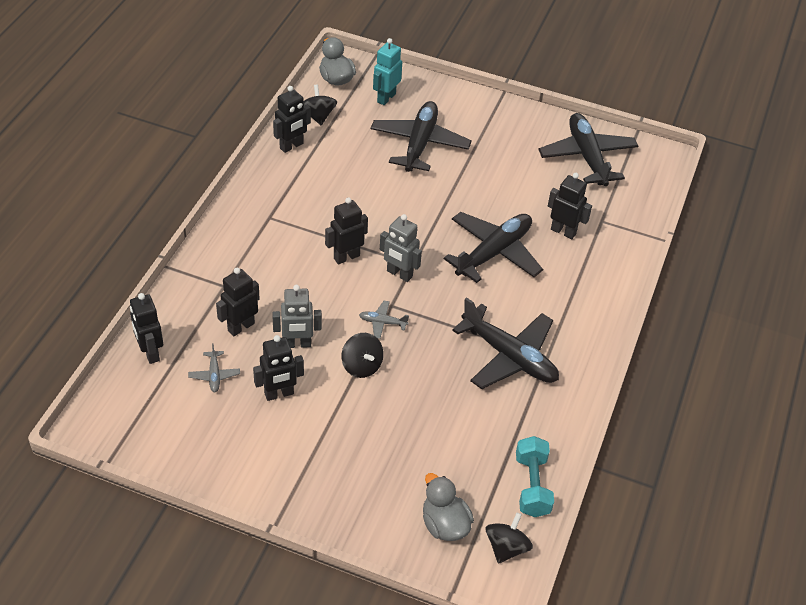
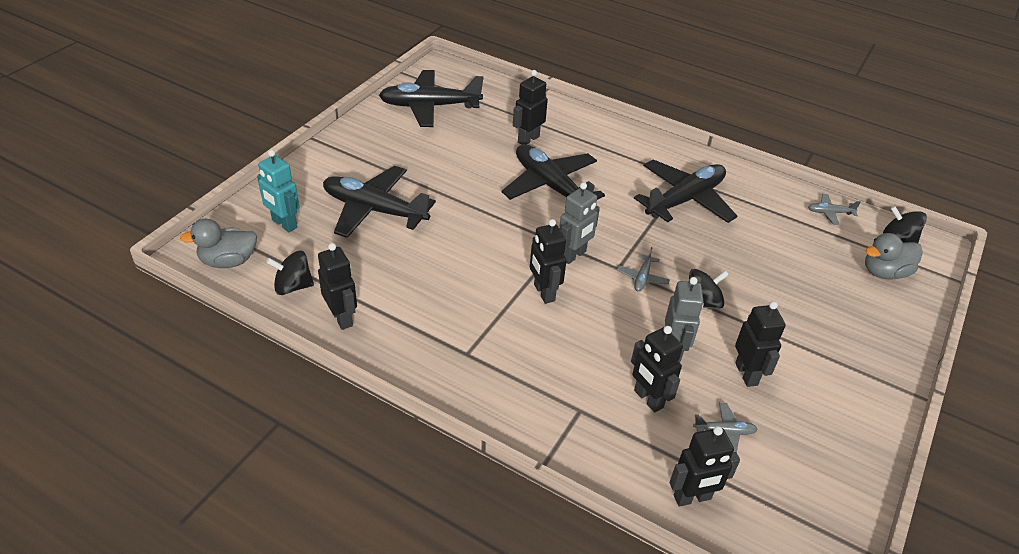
camera: 80 degrees left, 5 degrees down
turquoise dumbbell [516,436,554,517] -> grey plane [808,194,861,225]

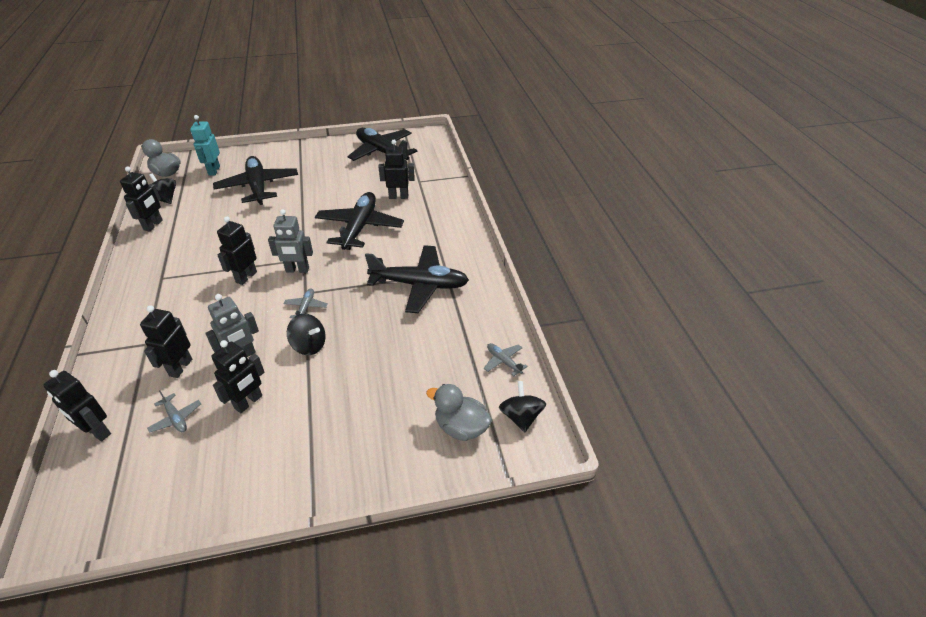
camera: 50 degrees right, 0 degrees up
grey plane [617,247,670,292] -> grey plane turned 120 degrees clockwise [283,289,328,318]

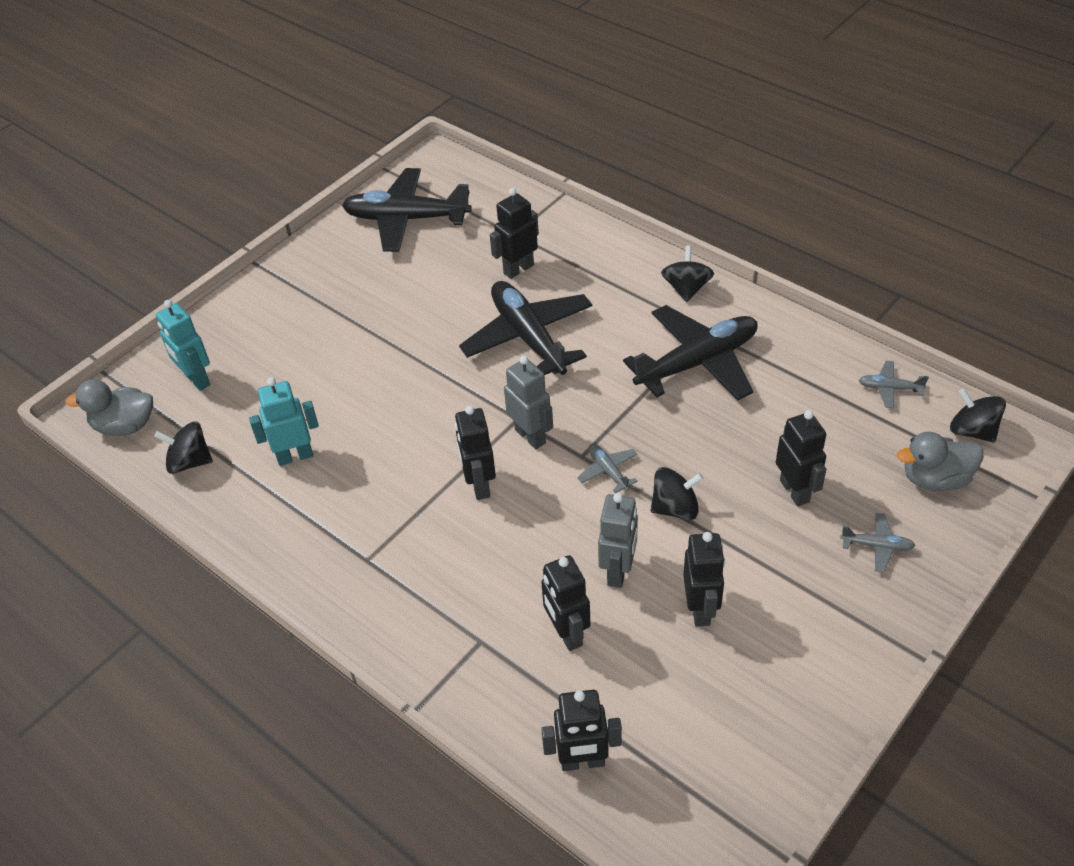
camera: 35 degrees left, 5 degrees up
black robot [120,167,163,232] -> black robot moved to [776,410,826,506]
grey plane [147,391,201,433] -> grey plane moved to [840,513,915,572]
black plane [213,156,298,205] -> none
grey robot [268,209,313,273] -> grey robot turned 90 degrees counterclockwise [504,356,553,449]
none -> turquoise robot [249,377,319,466]
none -> black spinning top [661,246,714,302]

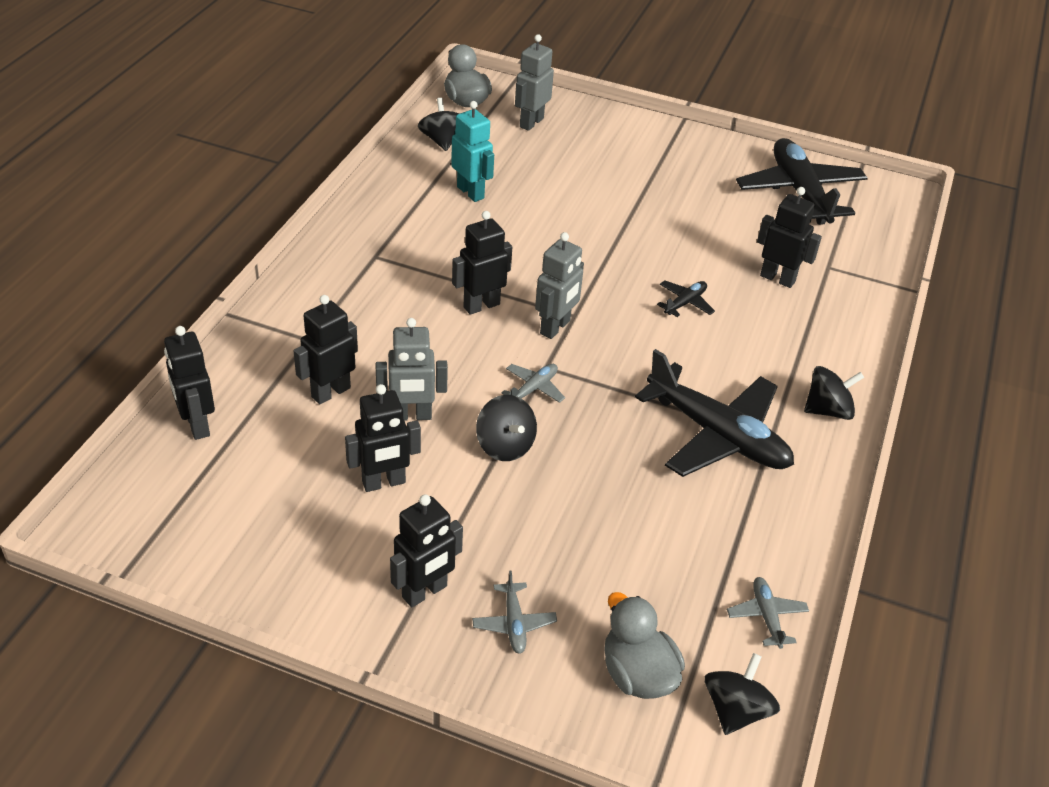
camera: 65 degrees right, 5 degrees down
turquoise robot [156,300,210,391] -> grey robot [515,34,554,131]
black plane [459,281,593,375] -> black plane [657,280,715,317], size x0.43
black robot [776,410,826,506] -> black robot moved to [390,494,463,607]

